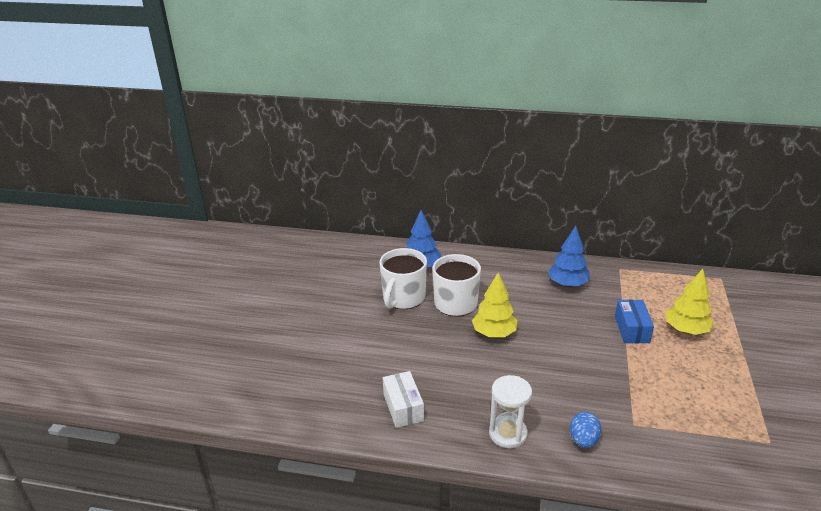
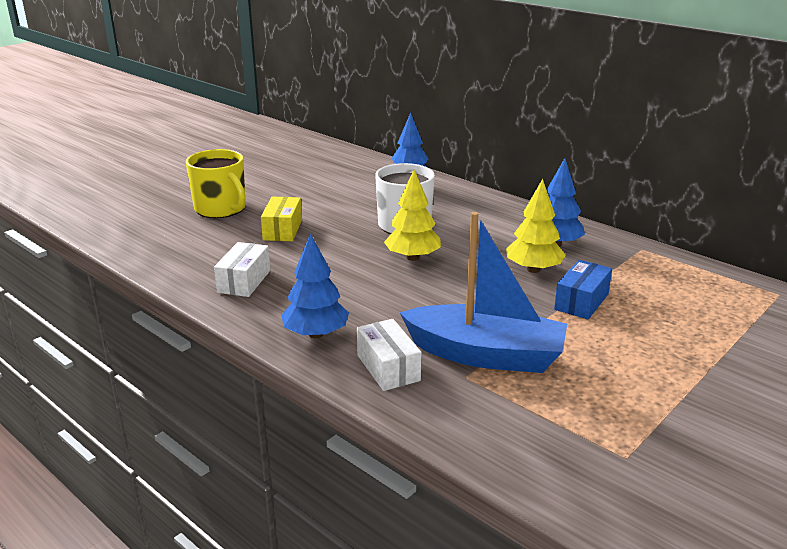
camera: 30 degrees right, 5 degrees down
white mug [379,248,427,309] -> none
white hourglass [489,375,532,448] -> blue tree [281,234,349,338]
blue egg [570,412,601,448] -> white box [357,319,421,391]
yellow tree [666,269,714,335] -> yellow tree moved to [506,179,565,273]
none -> yellow mug [186,149,246,218]
none -> yellow box [261,197,302,241]
none -> blue boat [400,212,567,373]

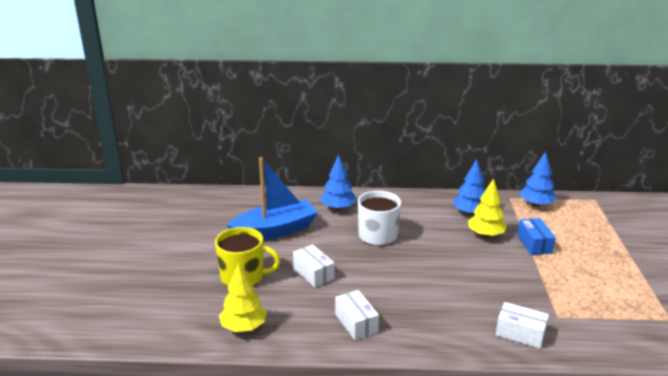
camera: 40 degrees left, 0 degrees up
yellow box [261,197,302,241] -> white box [293,244,335,287]
blue tree [281,234,349,338] -> blue tree moved to [519,152,557,207]
yellow tree [384,170,441,261] -> yellow tree moved to [219,263,267,332]
blue boat [400,212,567,373] -> blue boat moved to [227,157,318,240]

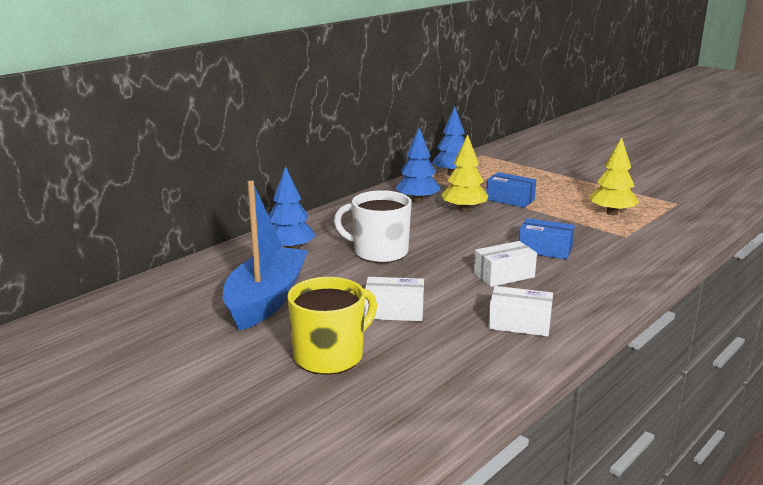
camera: 50 degrees left, 5 degrees down
yellow tree [219,263,267,332] -> yellow tree moved to [590,137,639,215]
white box [496,302,549,348] -> white box moved to [474,241,537,287]
none -> blue box [519,218,575,260]

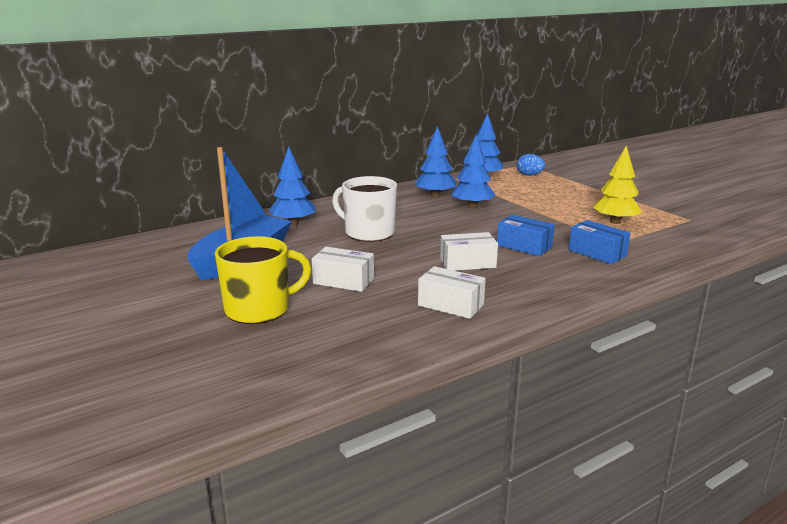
camera: 15 degrees right, 0 degrees up
yellow tree [441,135,488,212] -> blue tree [452,135,496,208]
blue box [486,172,536,208] -> blue box moved to [569,220,630,264]
none -> blue egg [517,154,545,175]

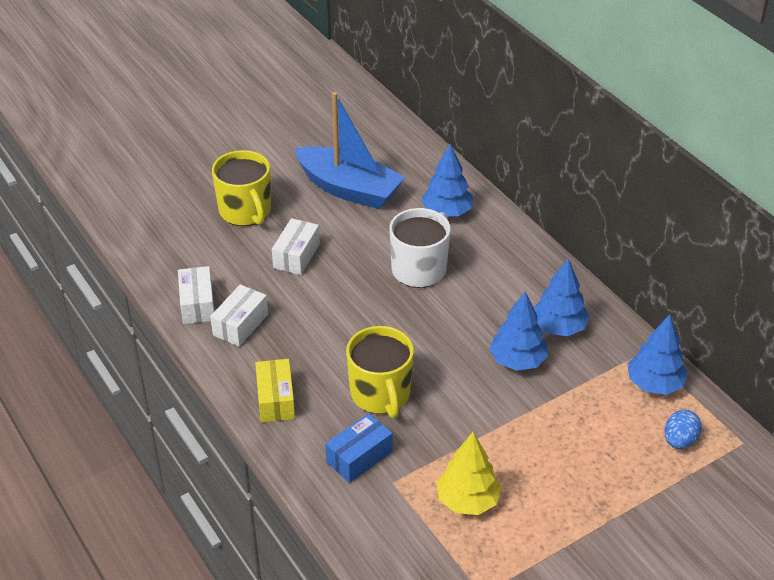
camera: 90 degrees right, 20 degrees up
white box [440,232,498,271] -> white box moved to [178,266,214,324]
blue box [497,215,555,256] -> yellow mug [346,326,414,418]
none -> yellow box [255,359,295,422]

